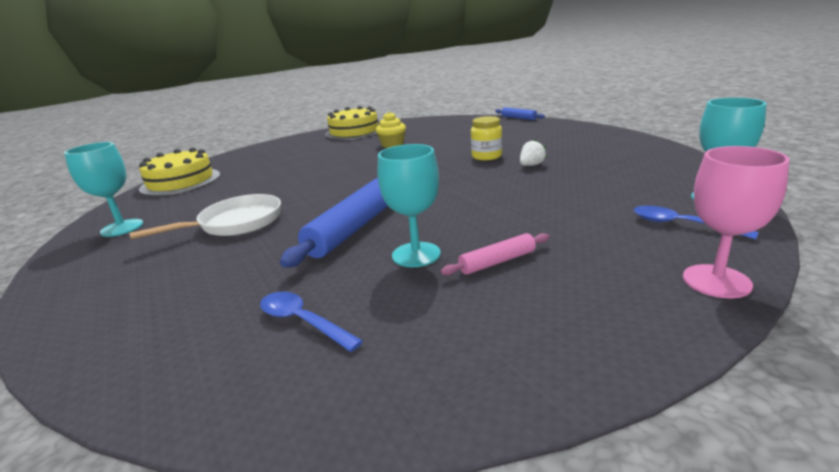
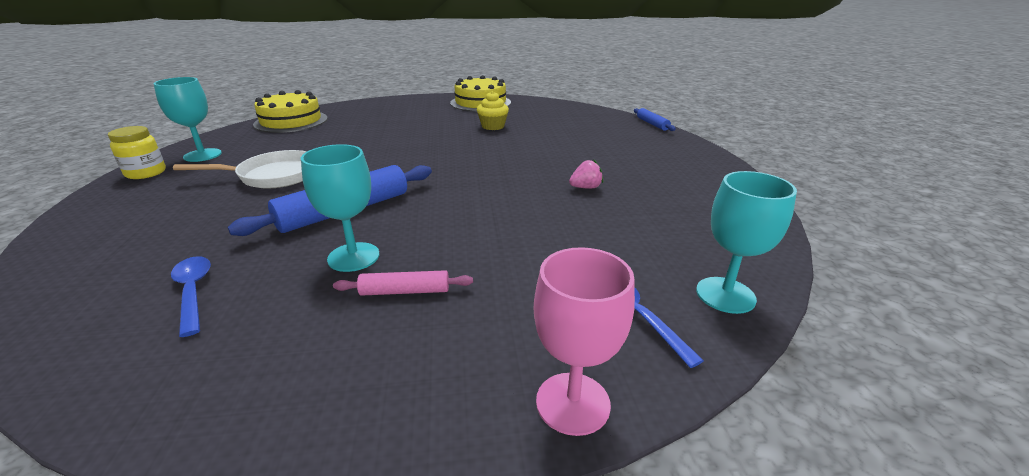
camera: 20 degrees right, 5 degrees up
yellow jar [471,116,502,160] -> yellow jar moved to [108,126,166,179]
white strawberry [520,139,547,166] -> pink strawberry [569,160,603,188]

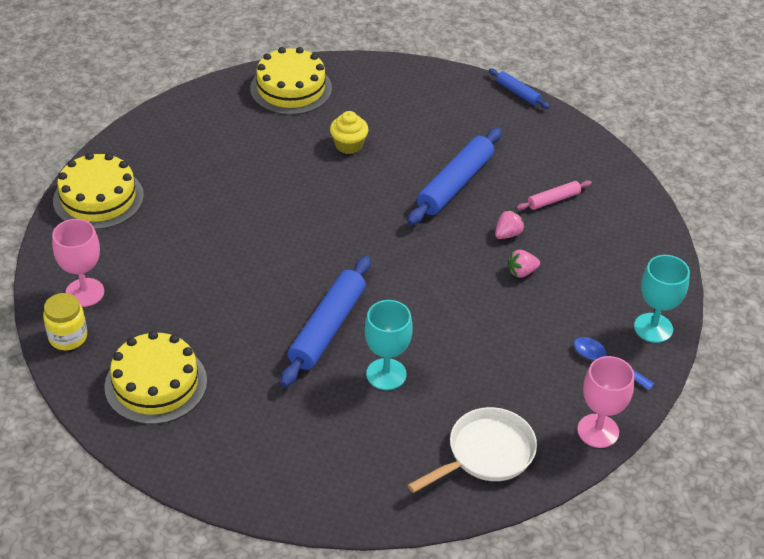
camera: 25 degrees left, 15 degrees up
turquoise goblet [154,77,222,162] -> pink goblet [52,219,104,307]
blue spoon [171,256,211,337] -> none
white pan [173,150,307,188] -> white pan moved to [408,407,537,493]
pink rolling pin [333,270,473,296] -> pink rolling pin moved to [516,180,592,210]
none -> yellow cake [104,331,207,424]
none -> blue rolling pin [407,128,502,225]
none -> pink strawberry [508,250,540,278]

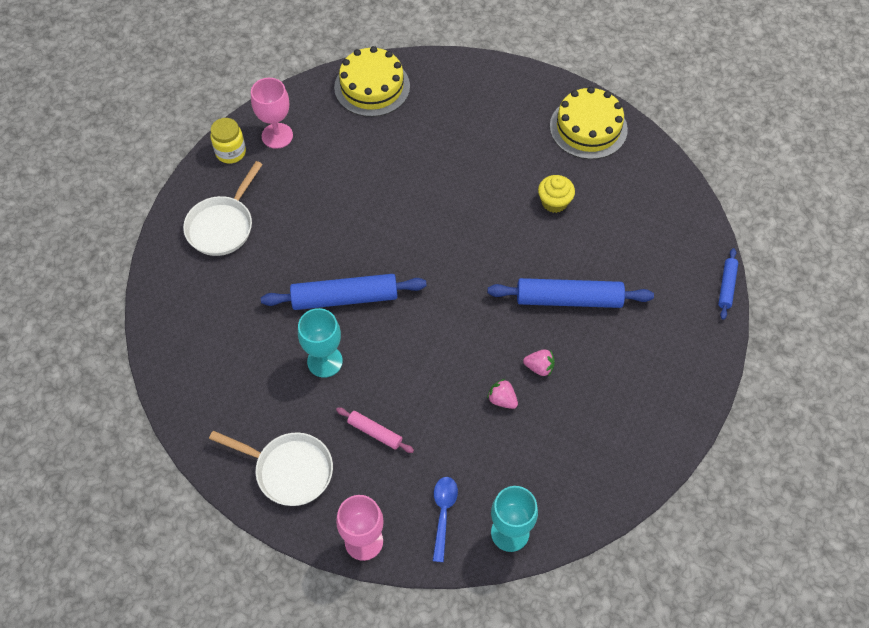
camera: 60 degrees right, 15 degrees up
yellow cake [104,331,207,424] -> white pan [183,161,263,256]
pink rolling pin [516,180,592,210] -> pink rolling pin moved to [336,407,414,453]

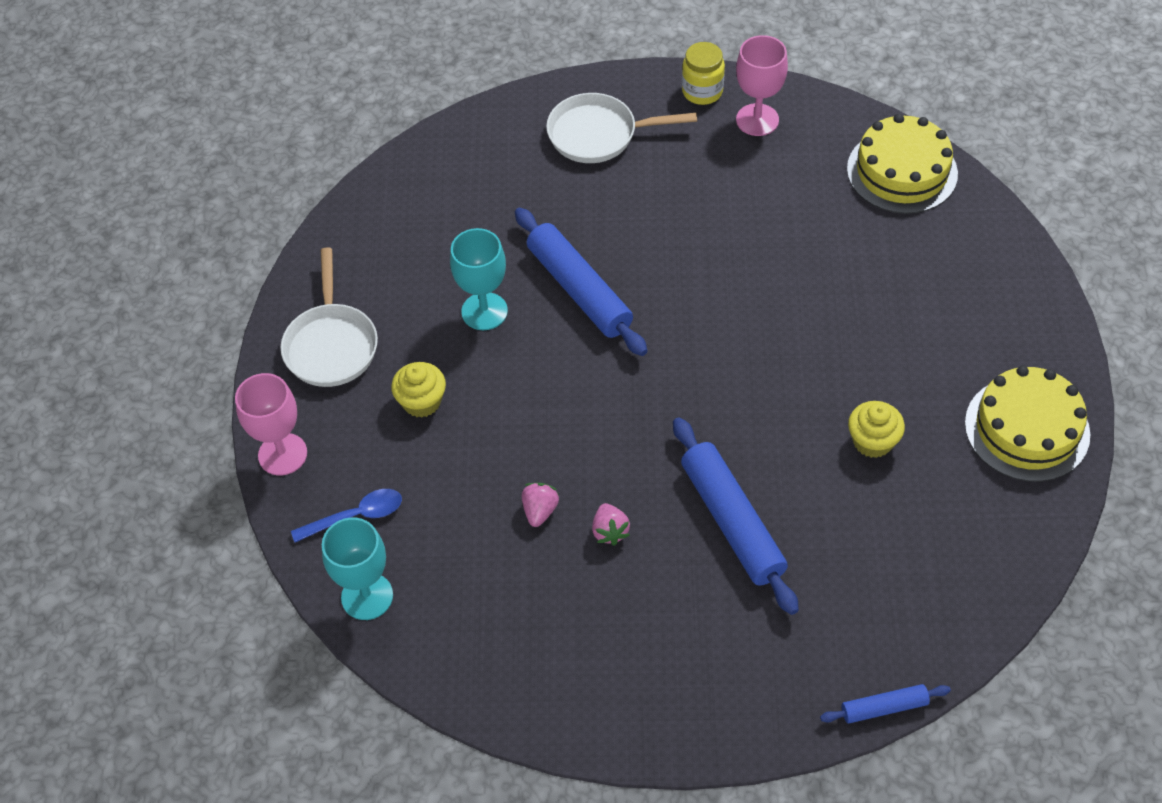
camera: 65 degrees right, 5 degrees down
pink rolling pin [336,407,414,453] -> yellow cupcake [391,362,446,418]

